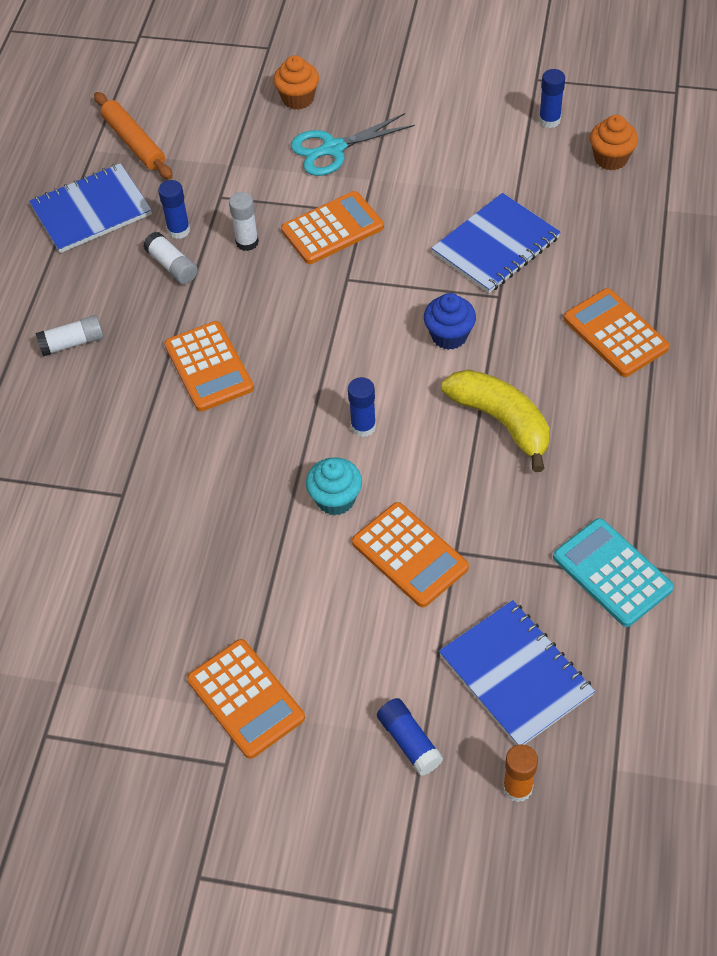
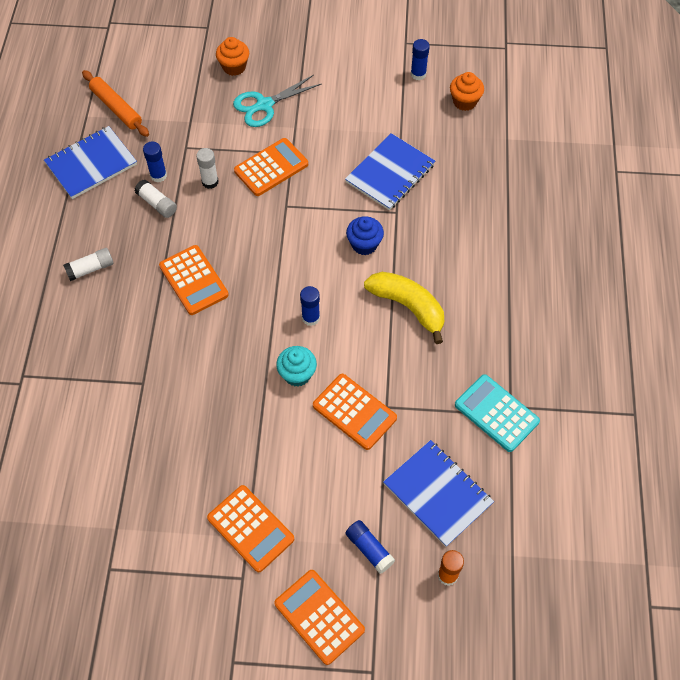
camera: 10 degrees left, 5 degrees up
orange calculator [564,288,670,377] -> orange calculator moved to [274,570,365,665]

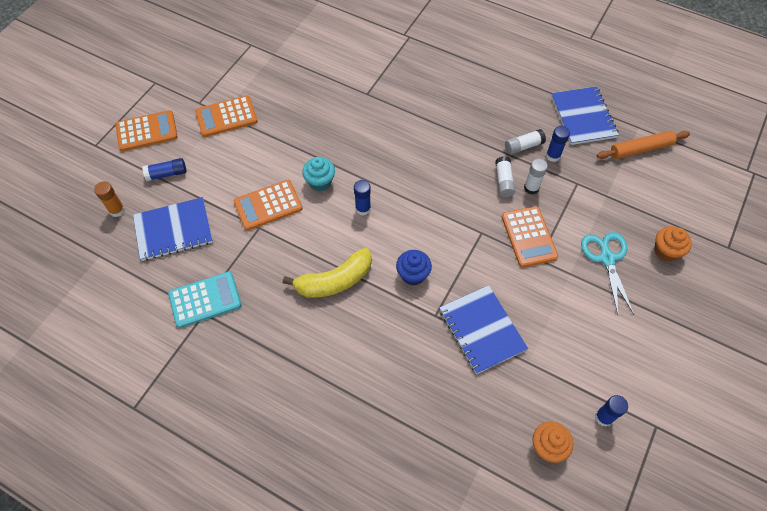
camera: 115 degrees right, 0 degrees up
white glue stick [63,248,114,281] -> white glue stick moved to [495,156,515,197]
orange calculator [159,245,229,315] -> none

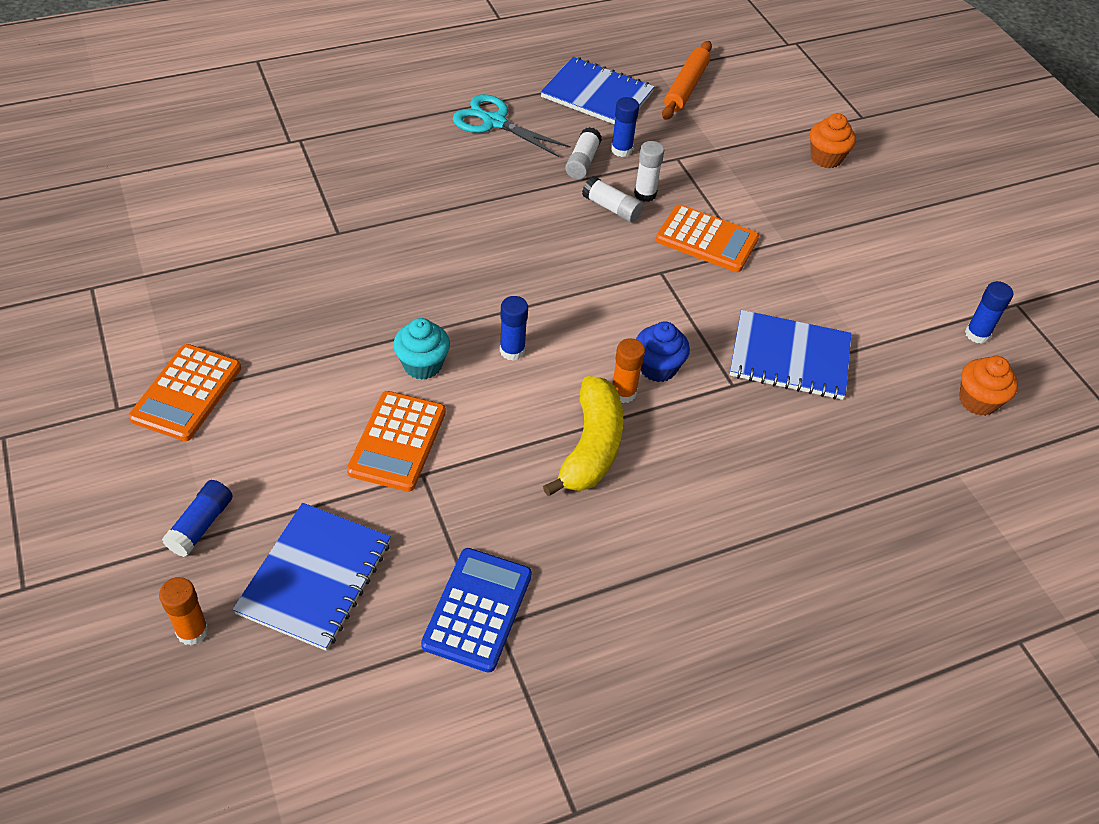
camera: 55 degrees left, 10 degrees down
orange calculator [116,110,178,151] -> none
turquoise calculator [168,272,242,328] -> blue calculator [421,548,532,673]
turquoise scissors [581,232,634,315] -> turquoise scissors moved to [453,94,571,157]
none -> orange glue stick [612,338,645,403]

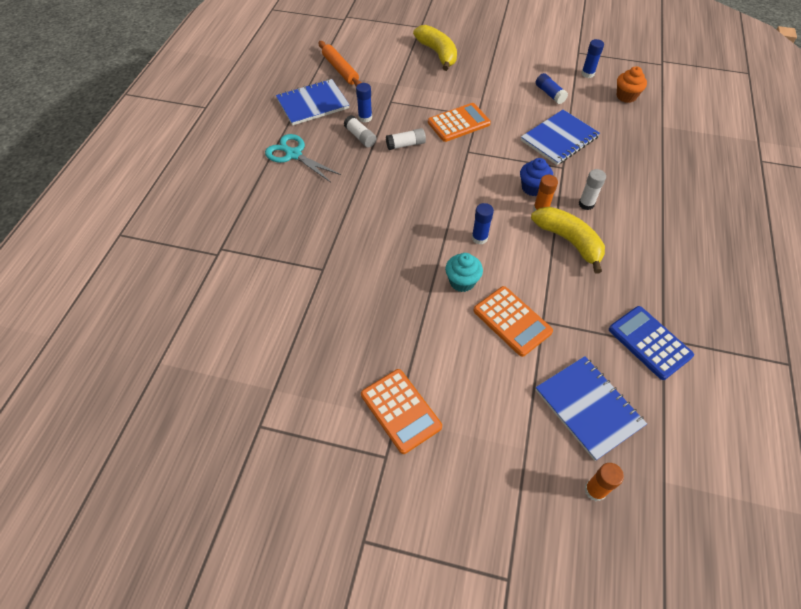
camera: 50 degrees left, 5 degrees up
blue glue stick [162,480,233,557] -> blue glue stick moved to [536,73,568,104]
turquoise scissors [453,94,571,157] -> turquoise scissors turned 60 degrees clockwise [265,134,341,182]
white glue stick [634,141,664,202] -> white glue stick moved to [579,169,606,210]
orange cupcake [810,113,856,168] -> yellow banana [413,25,457,71]

